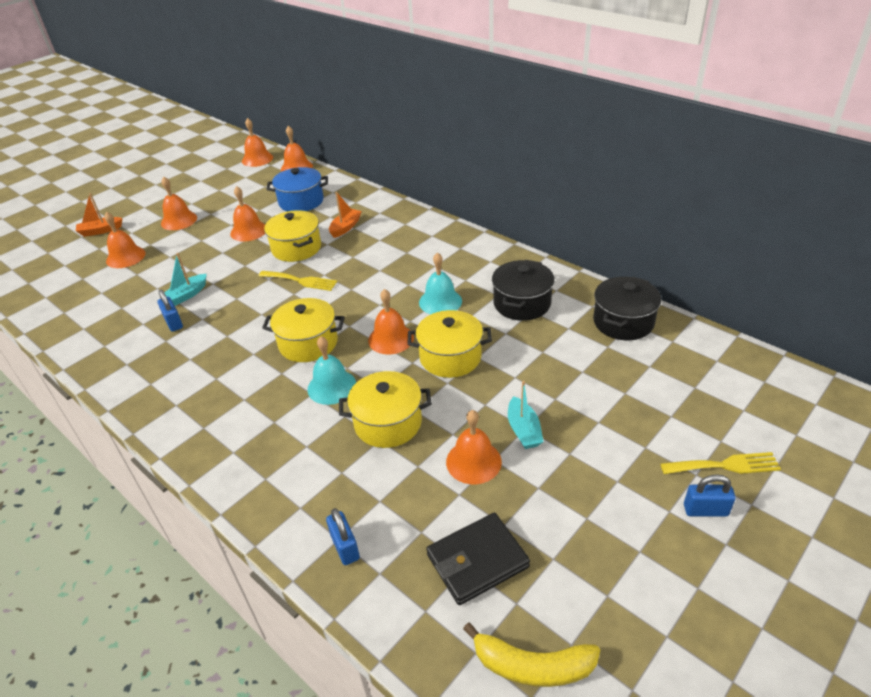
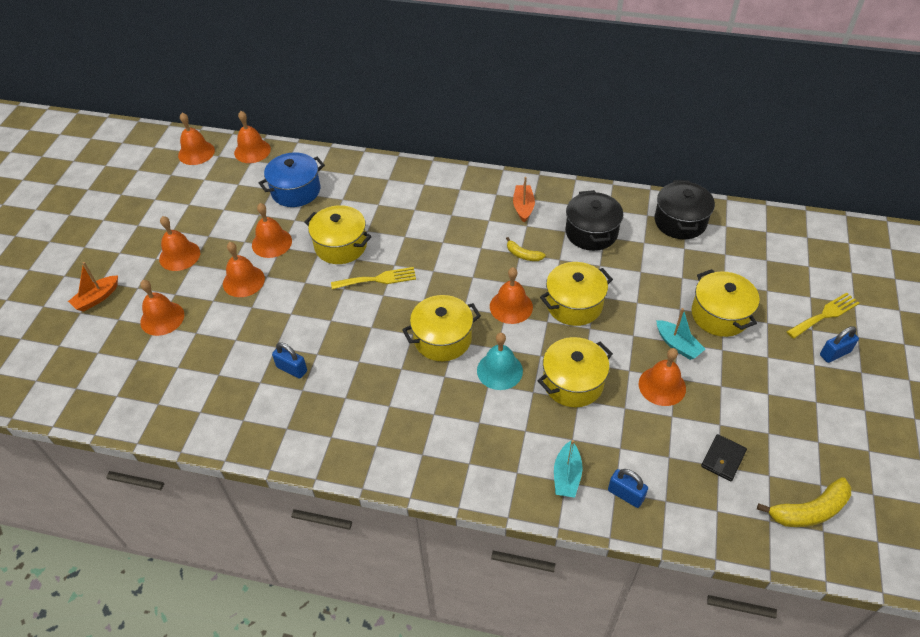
camera: 30 degrees left, 10 degrees up
turquoise boat [164,253,207,306] -> turquoise boat moved to [554,440,583,498]
orange boat [329,192,362,238] -> orange boat moved to [513,177,535,222]
turquoise bell [419,252,462,314] -> yellow banana [506,237,545,261]
black wallet [426,513,530,605] -> black wallet [701,434,747,481], size x0.61
none -> orange bell [223,242,265,297]
none -> yellow pot [691,269,760,337]

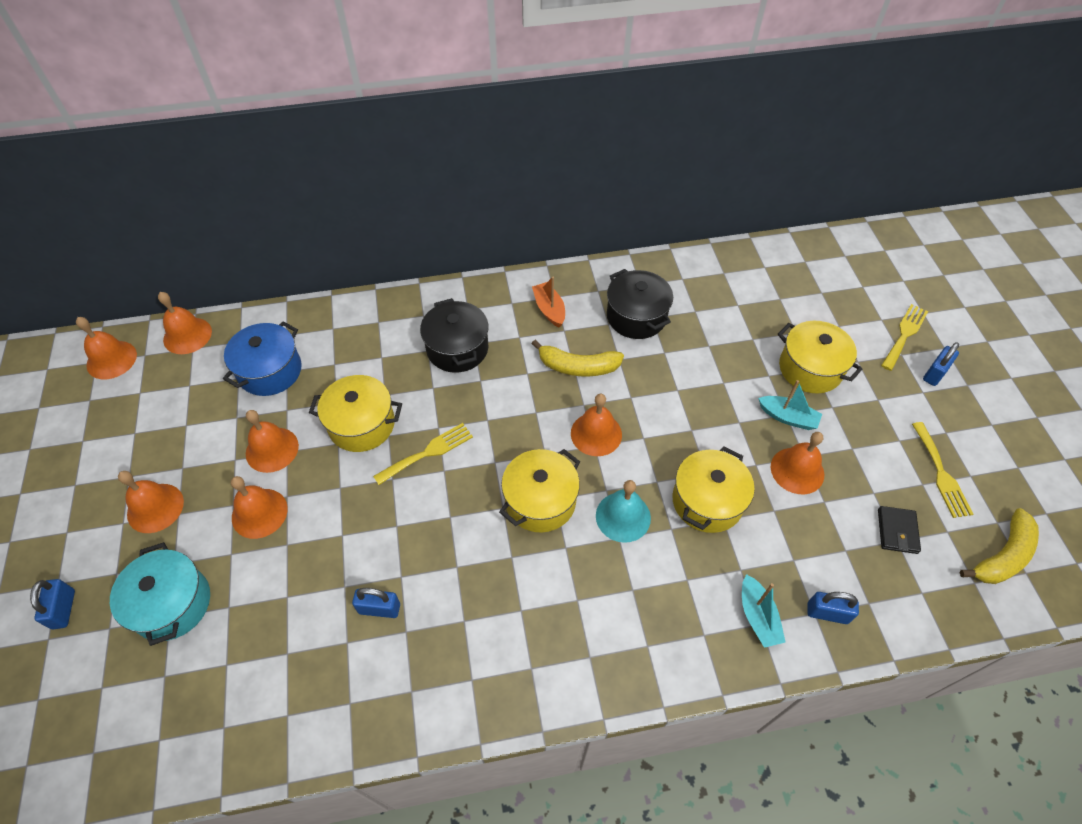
camera: 25 degrees left, 5 degrees up
orange boat [68,262,118,312] -> blue padlock [30,579,75,629]
orange bell [140,280,184,336] -> turquoise pot [110,542,210,646]
yellow banana [506,237,545,261] -> yellow banana [532,340,624,377], size x1.73
yellow pot [540,262,613,326] -> none
black pot [655,180,715,239] -> black pot moved to [420,298,489,373]
none -> yellow fork [912,422,973,518]

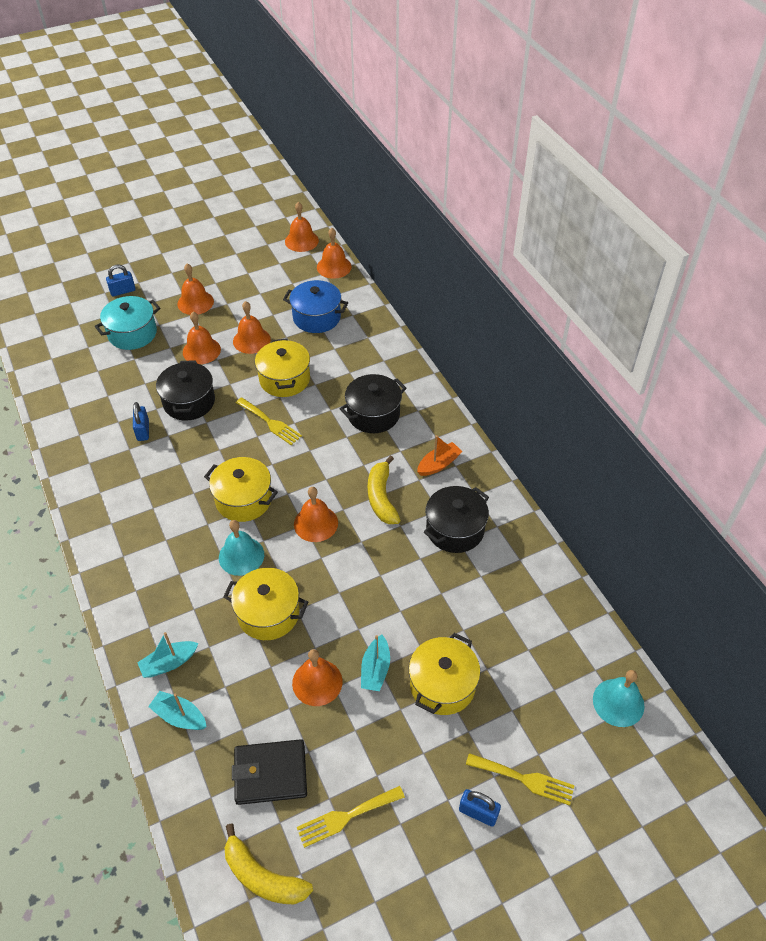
camera: 75 degrees right, 5 degrees down
blue padlock [807,592,859,624] -> turquoise boat [148,691,207,730]
black wallet [878,506,921,554] -> black wallet [232,739,307,805], size x1.63
none -> black pot [156,360,215,421]
none -> turquoise bell [593,670,645,727]

